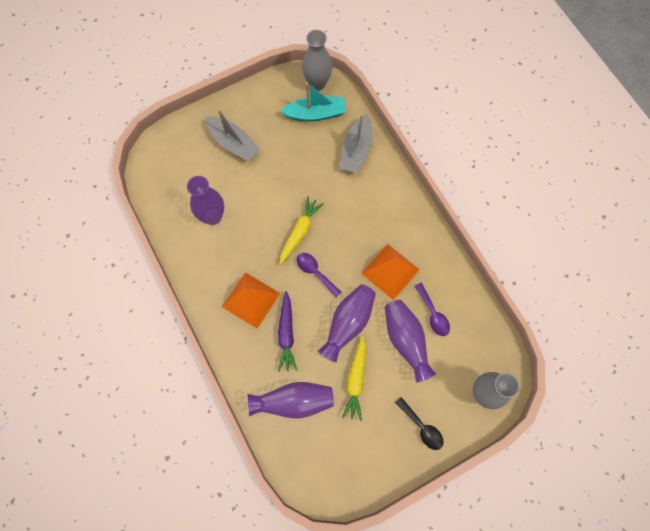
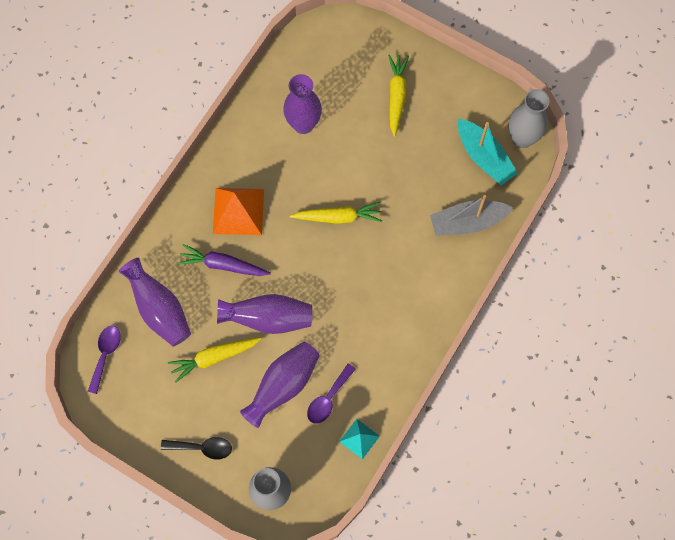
camera: 60 degrees right, 0 degrees up
grey boat [205,109,260,161] -> yellow carrot [388,54,409,136]
purple carrot [278,291,297,372] -> purple carrot turned 45 degrees clockwise [178,244,271,276]
purple spoon [296,253,341,297] -> purple spoon moved to [88,326,121,394]
orange pyramid [361,244,420,300] -> none
black spoon [395,397,444,450] -> black spoon turned 105 degrees counterclockwise [161,437,232,460]
none -> turquoise pyramid [339,419,380,459]

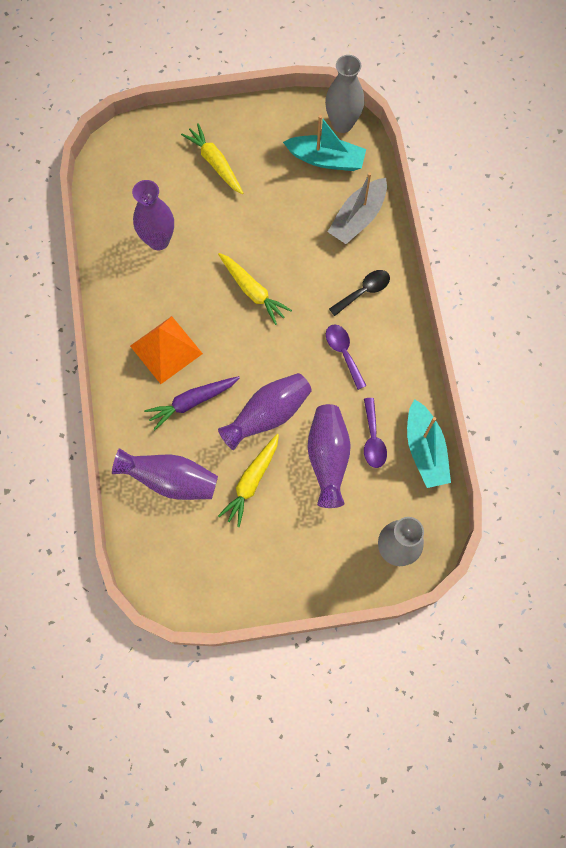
camera: 40 degrees left, 0 degrees up
purple spoon [88,326,121,394] -> purple spoon moved to [326,324,367,390]
black spoon [161,437,232,460] -> black spoon moved to [329,270,390,316]
yellow carrot [290,202,382,224] -> yellow carrot turned 90 degrees clockwise [218,253,292,325]
turquoise pyramid [339,419,380,459] -> turquoise boat [407,399,451,488]

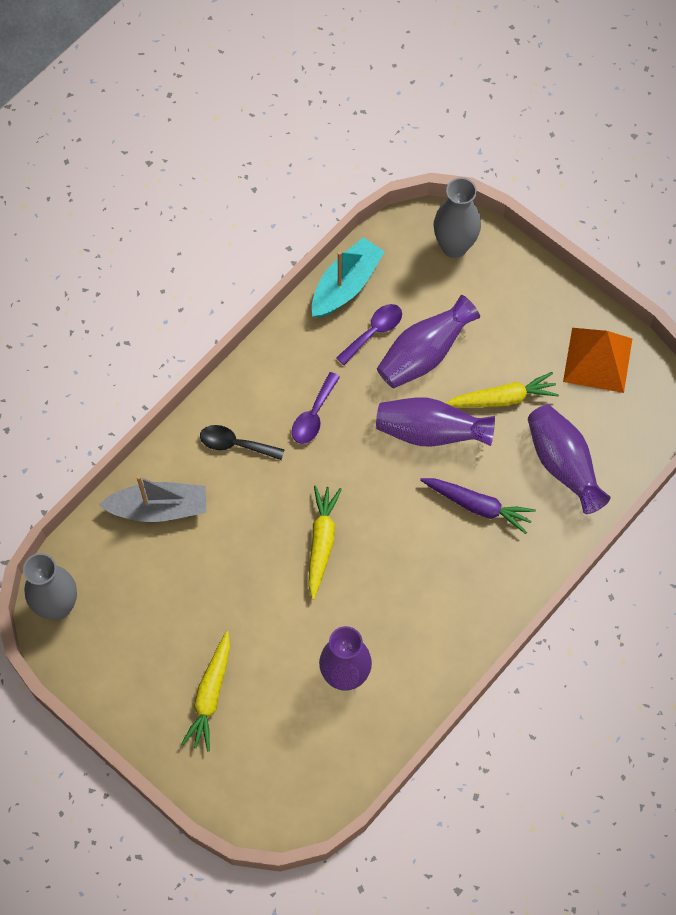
camera: 130 degrees left, 5 degrees down
orange pyramid [130,316,203,384] -> orange pyramid moved to [563,328,632,393]
turquoise boat [283,115,366,171] -> none

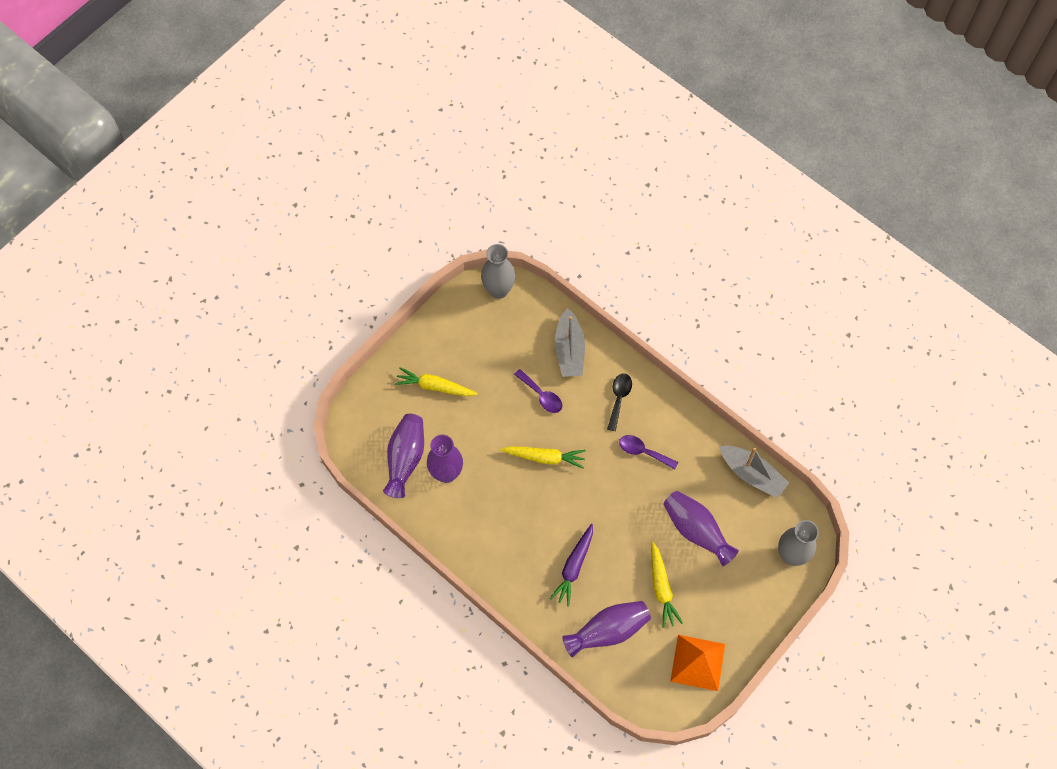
camera: 90 degrees right, 0 degrees up
turquoise boat [312,237,385,318] -> grey boat [719,445,789,498]
purple spoon [336,304,402,365] -> purple spoon moved to [514,369,562,413]
purple vase [376,397,495,446] -> purple vase moved to [383,414,424,498]

